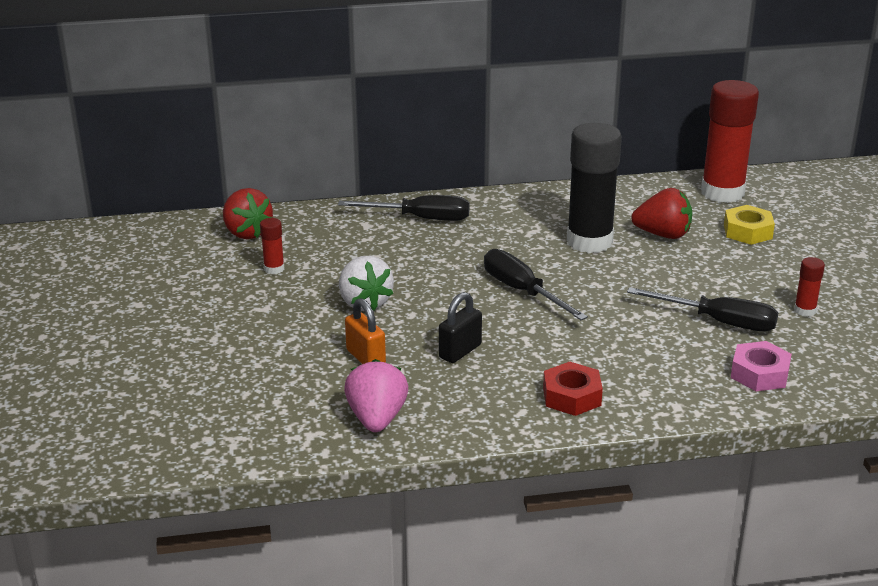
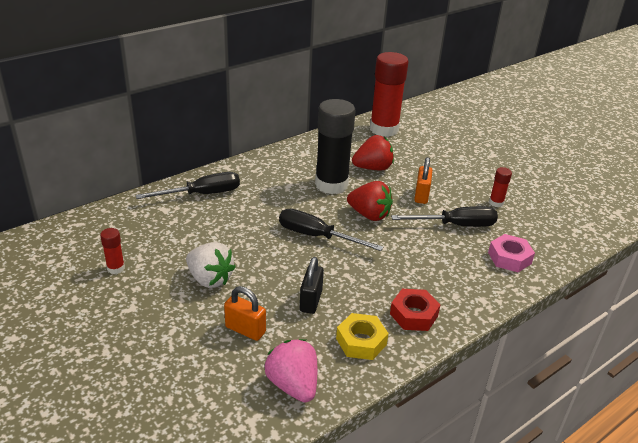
camera: 30 degrees left, 5 degrees up
red strawberry [223,188,273,239] -> red strawberry moved to [347,181,393,221]
yellow nut [724,205,775,245] -> yellow nut moved to [336,313,389,360]
none -> orange padlock [414,157,433,204]

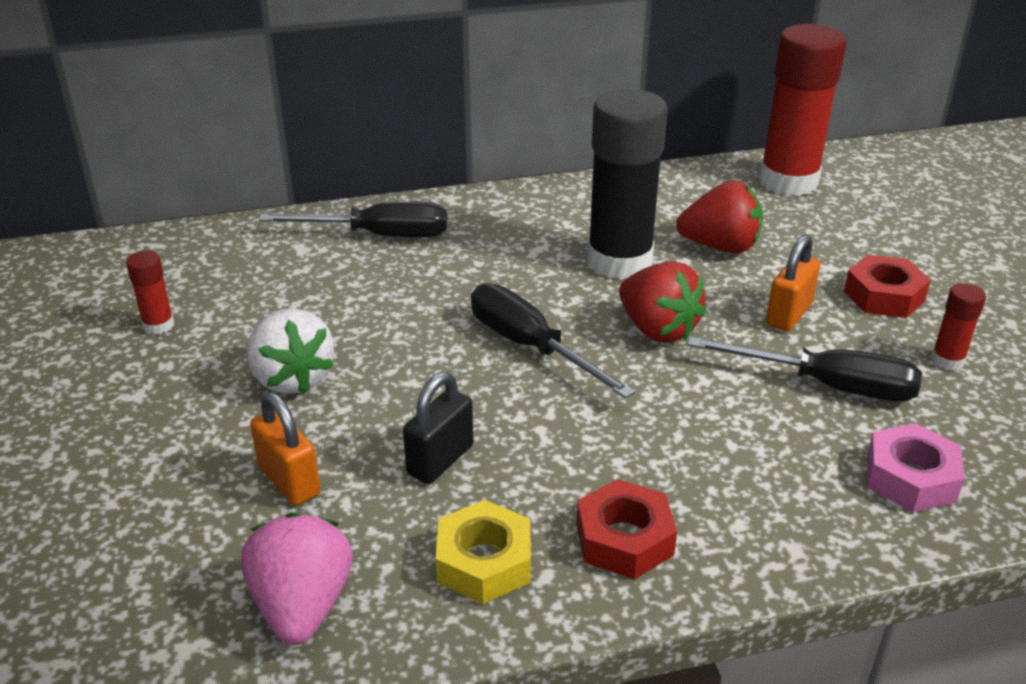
camera: 25 degrees right, 0 degrees up
none -> red nut [844,255,931,318]

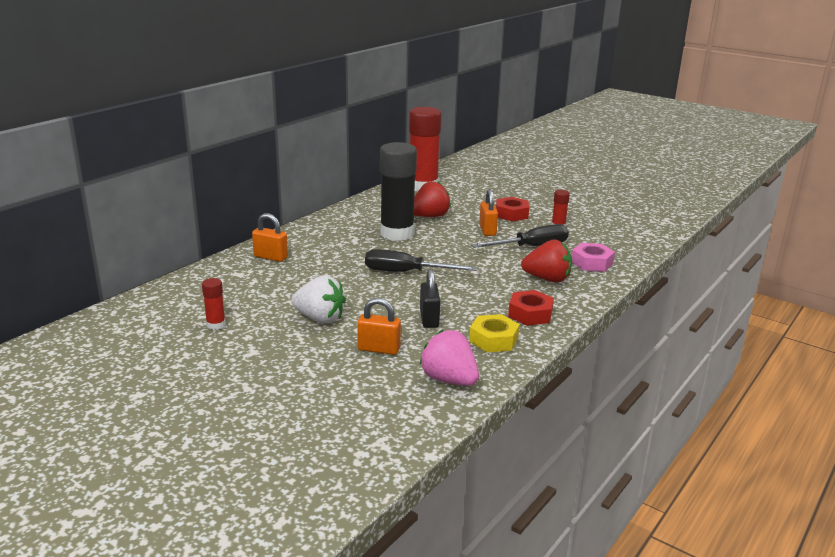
camera: 40 degrees left, 10 degrees down
black screwdriver [259,202,447,237] -> orange padlock [252,213,288,262]
red strawberry [619,261,706,343] -> red strawberry moved to [521,239,572,282]

